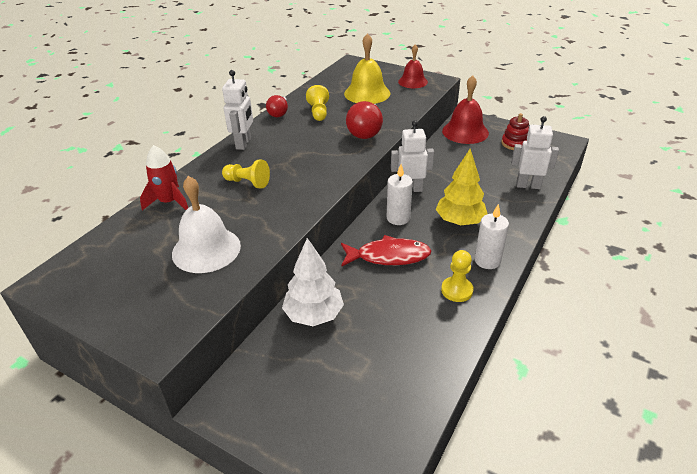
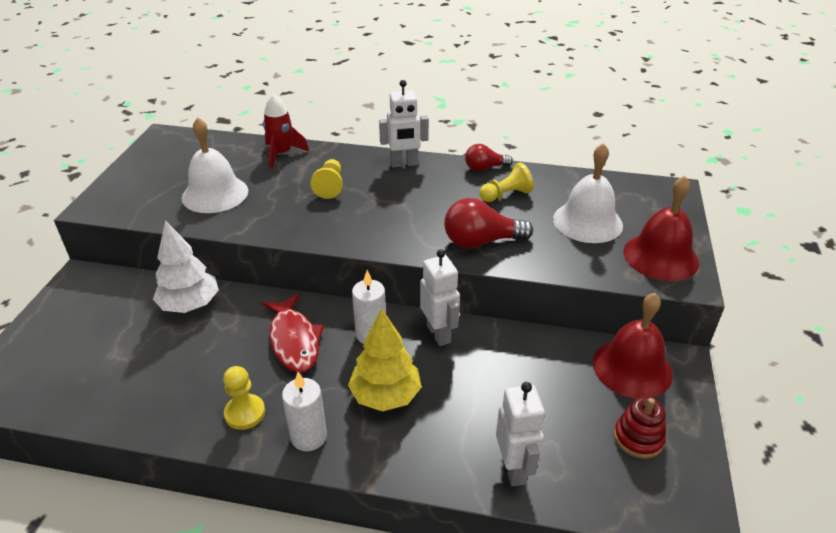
camera: 70 degrees right, 0 degrees up
yellow bell [344,33,390,104] -> white bell [553,143,623,243]
red bell [398,44,428,88] -> red bell [623,176,699,281], size x1.52

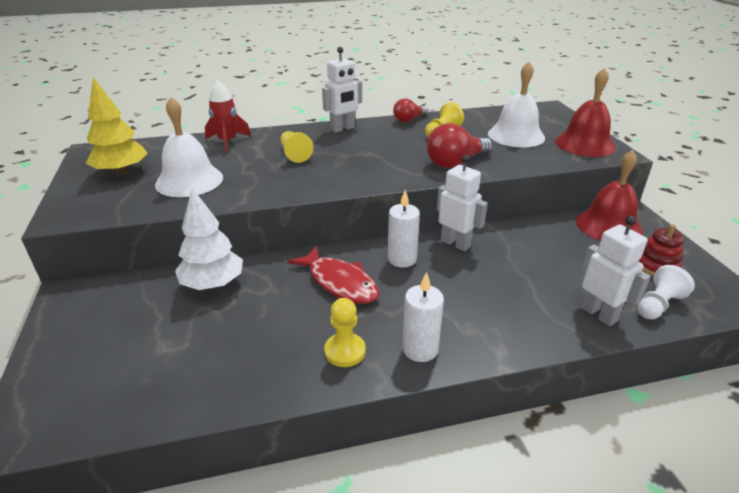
camera: 25 degrees left, 5 degrees down
yellow tree [348,308,422,411] -> yellow tree moved to [86,77,148,175]
none -> white pawn [638,265,695,319]

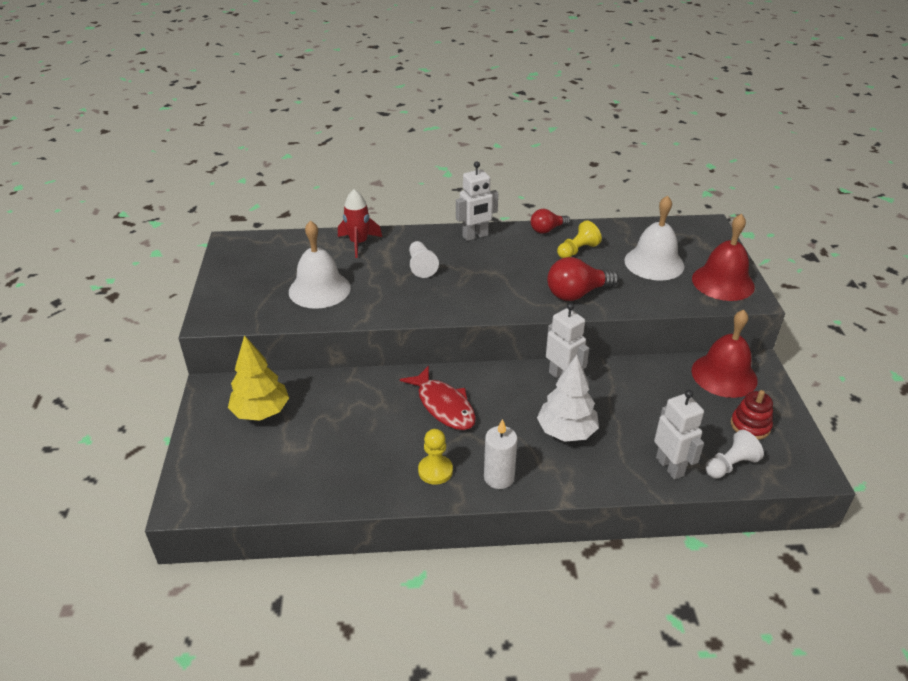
camera: 10 degrees right, 5 degrees up
yellow tree [86,77,148,175] -> yellow tree moved to [228,335,289,421]
white tree [175,188,243,290] -> white tree moved to [537,355,599,442]
yellow pawn [280,131,313,163] -> white pawn [409,241,439,278]
white candle [388,190,420,267] -> none

